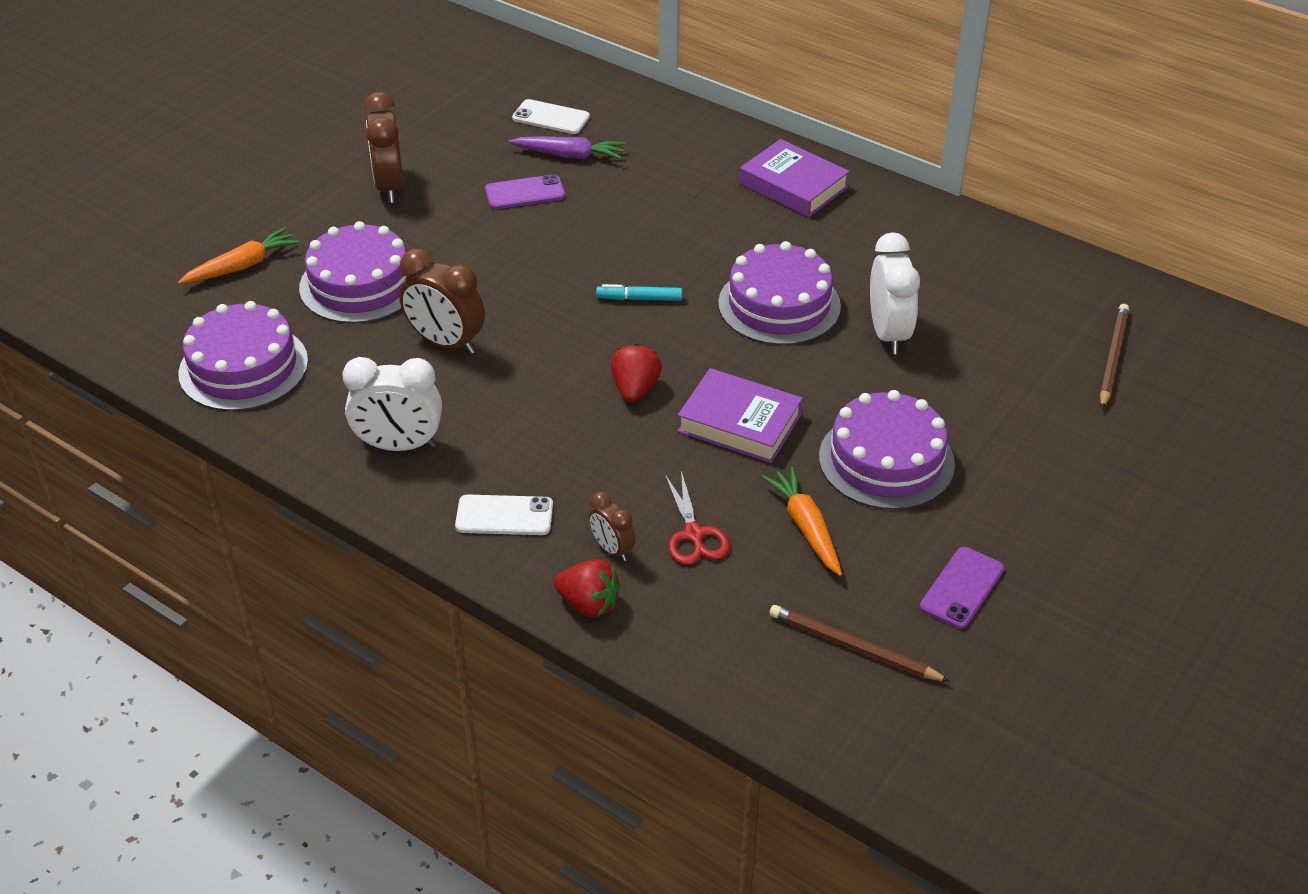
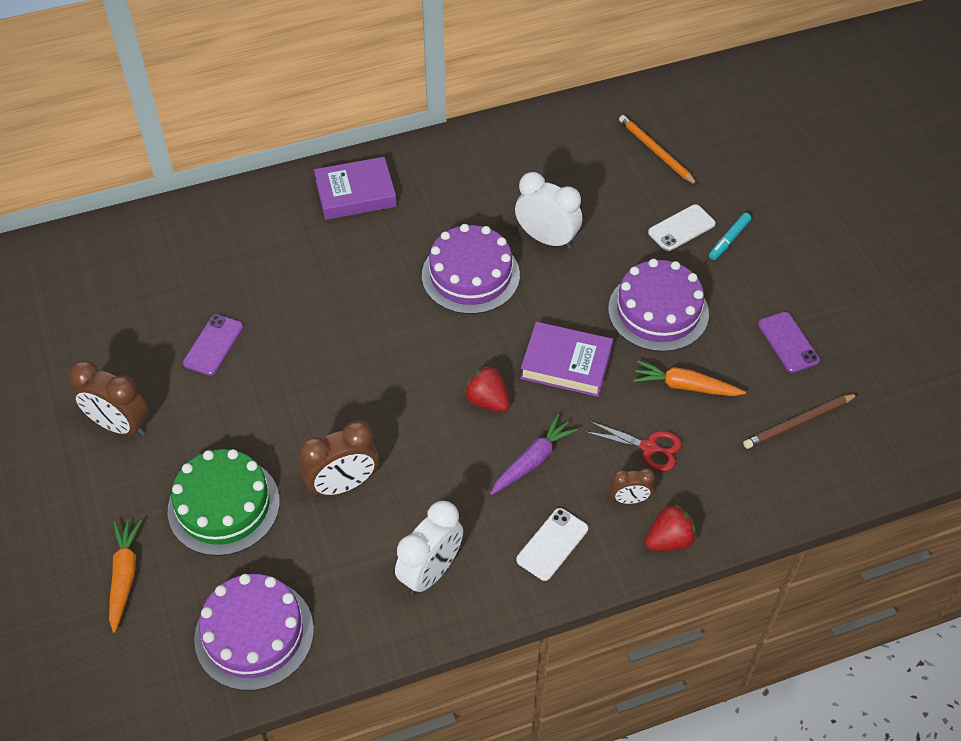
camera: 55 degrees left, 10 degrees up
purple cake [299,221,409,323] -> green cake [168,449,280,556]
purple carrot [509,136,626,159] -> purple carrot moved to [490,414,578,495]
white phone [512,99,590,134] -> white phone moved to [648,204,716,251]
turquoise marker [596,284,682,301] -> turquoise marker moved to [709,213,751,260]
purple book [678,368,803,463] -> purple book turned 45 degrees clockwise [520,322,613,397]
brown pencil [1100,304,1129,409] -> orange pencil [619,115,698,185]

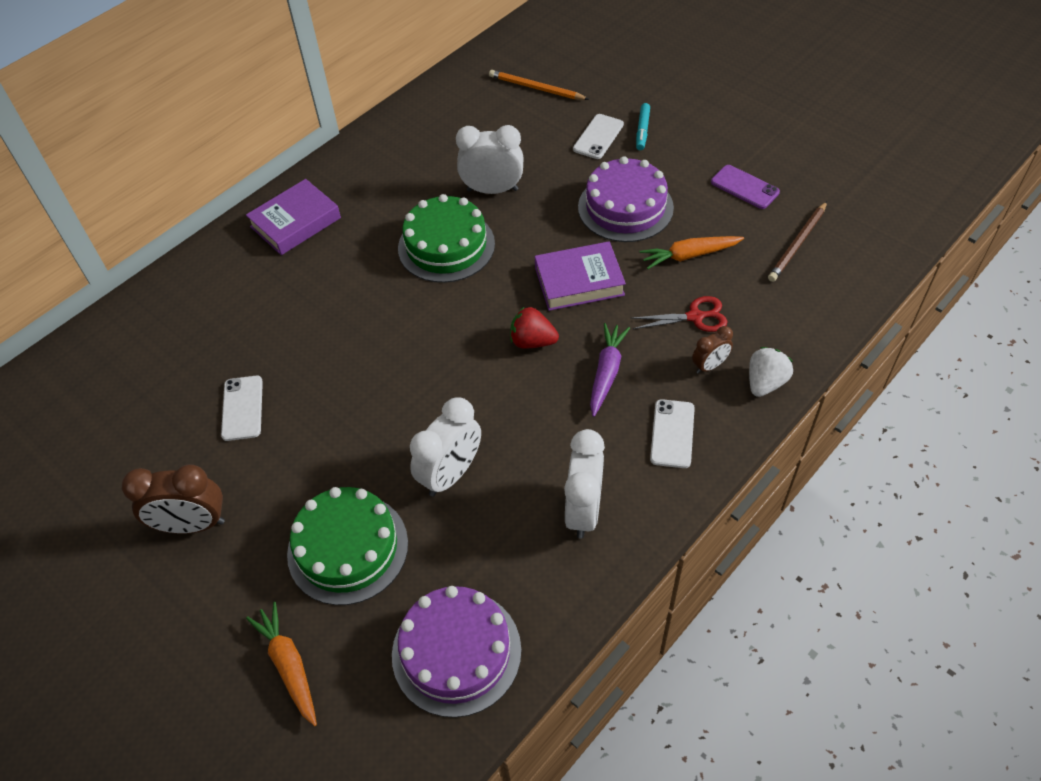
camera: 25 degrees left, 0 degrees up
purple phone [183,314,244,376] -> white phone [221,376,263,441]
brown clock [299,421,379,497] -> white clock [410,397,481,496]
purple cake [422,224,520,314] -> green cake [398,194,495,283]
red strawberry [645,504,697,551] -> white strawberry [749,347,793,397]

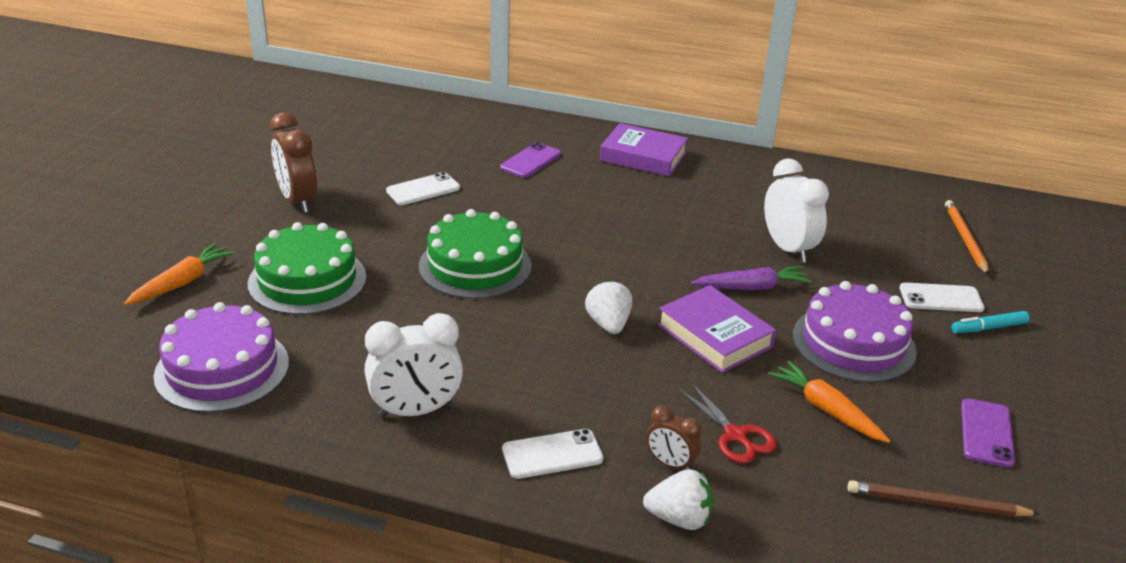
camera: 60 degrees right, 20 degrees down
green cake [398,194,495,283] -> green cake moved to [419,209,532,299]
white clock [410,397,481,496] -> none
red strawberry [510,307,559,349] -> white strawberry [585,280,632,334]
purple carrot [590,323,630,417] -> purple carrot moved to [691,266,812,291]
none -> purple phone [500,142,561,178]

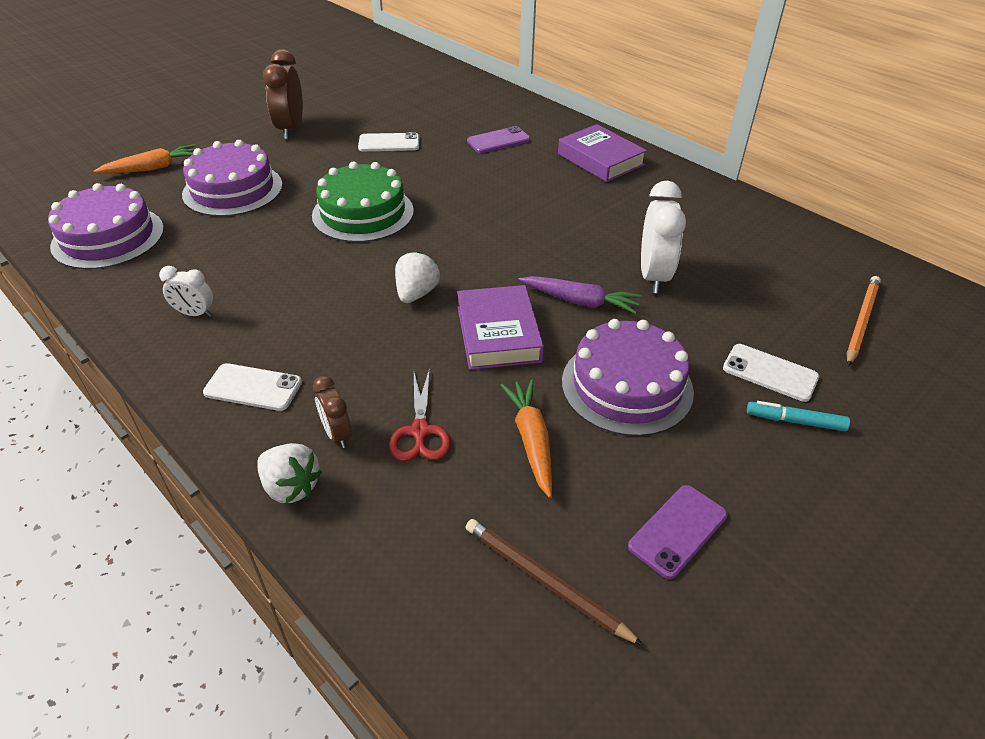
camera: 30 degrees right, 10 degrees up
green cake [248,222,366,315] -> purple cake [182,140,283,217]
white clock [364,313,463,418] -> white clock [159,266,213,317], size x0.56

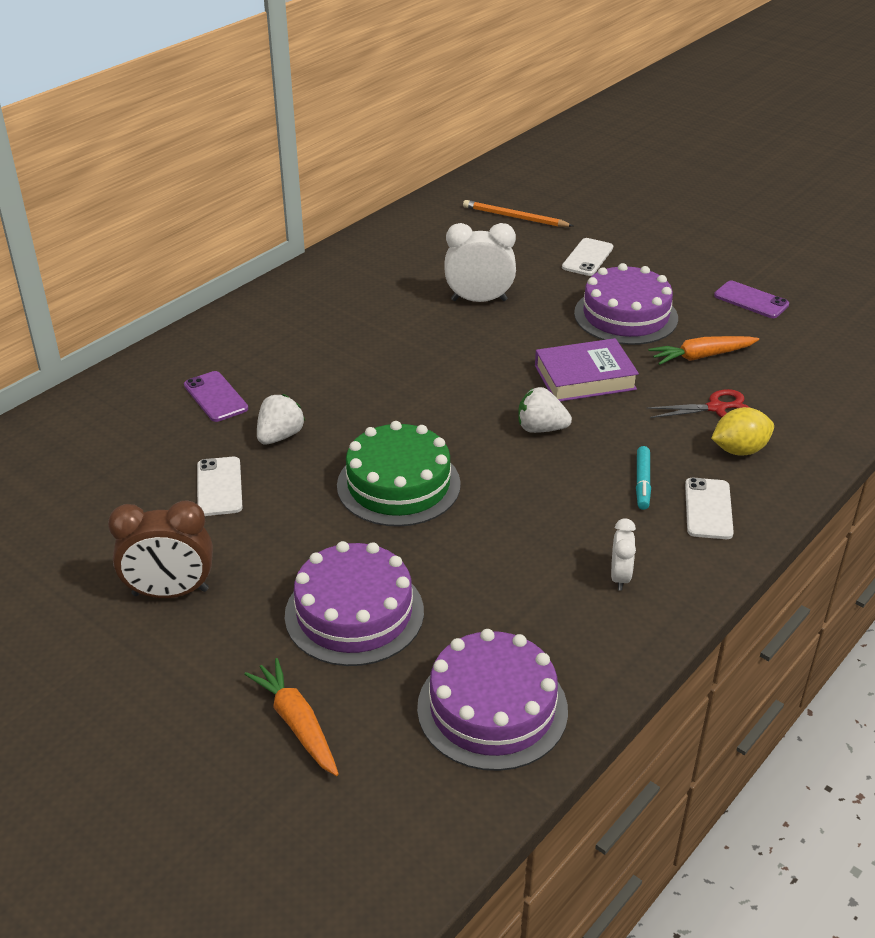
camera: 95 degrees left, 5 degrees down
white strawberry [257,443,322,503] -> white strawberry moved to [257,394,305,444]
brown clock [313,376,352,448] -> yellow lemon [711,407,774,456]
brown pencil [465,519,644,646] -> none
purple carrot [518,276,642,314] -> none
purple book [558,124,647,182] -> none
turquoise marker [747,401,850,431] -> turquoise marker moved to [636,446,651,510]

